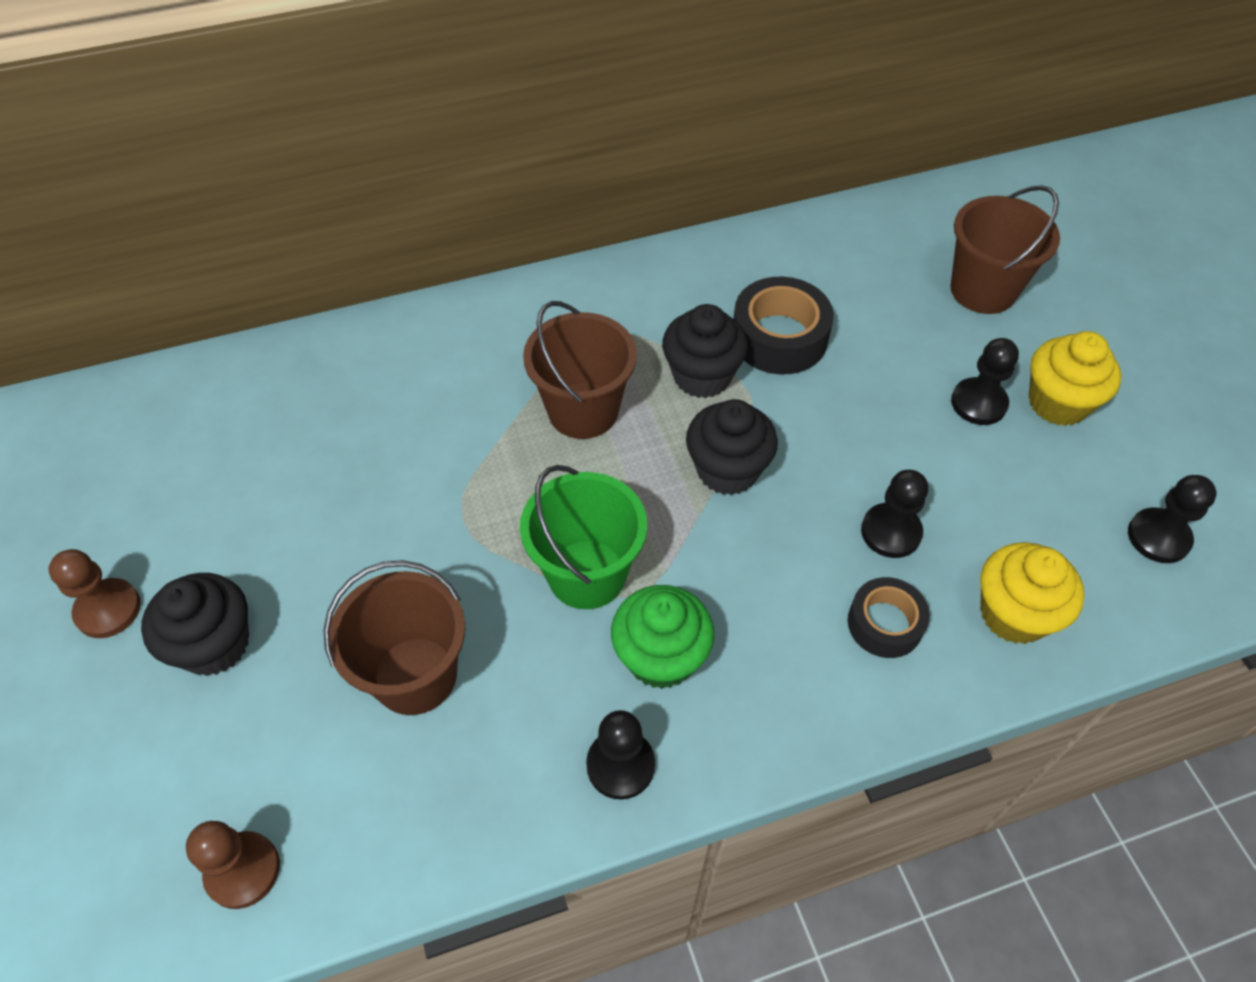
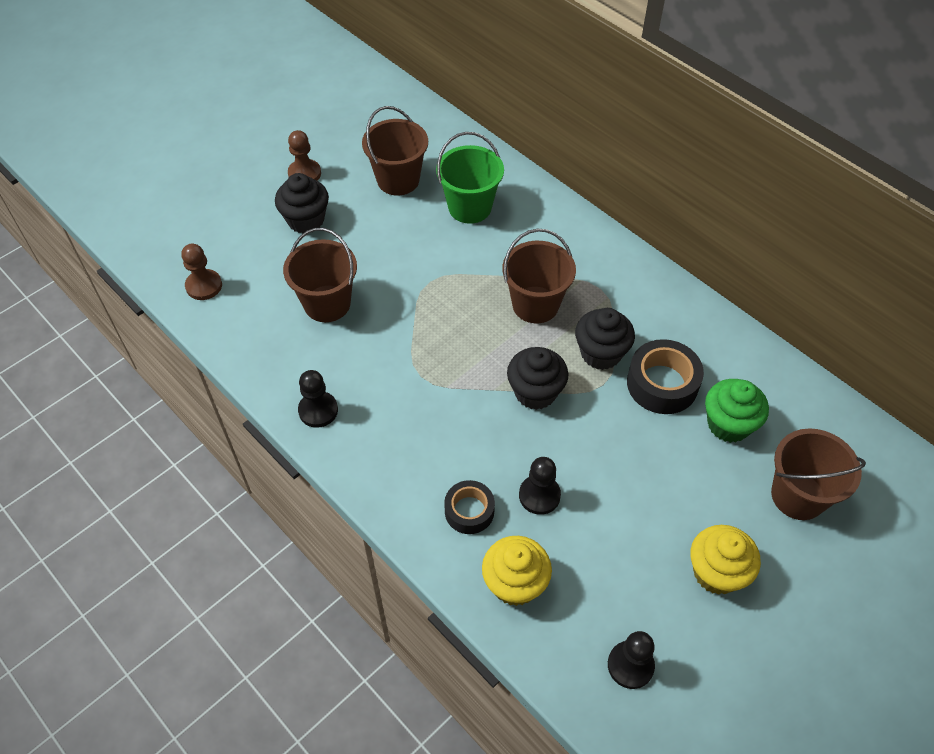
camera: 65 degrees right, 0 degrees up
green bucket [520,465,647,609] -> green bucket moved to [436,132,504,224]
green cupcake [611,585,714,689] -> green cupcake moved to [705,379,769,443]
black pawn [951,338,1019,425] -> none
none -> brown bucket [362,106,428,196]

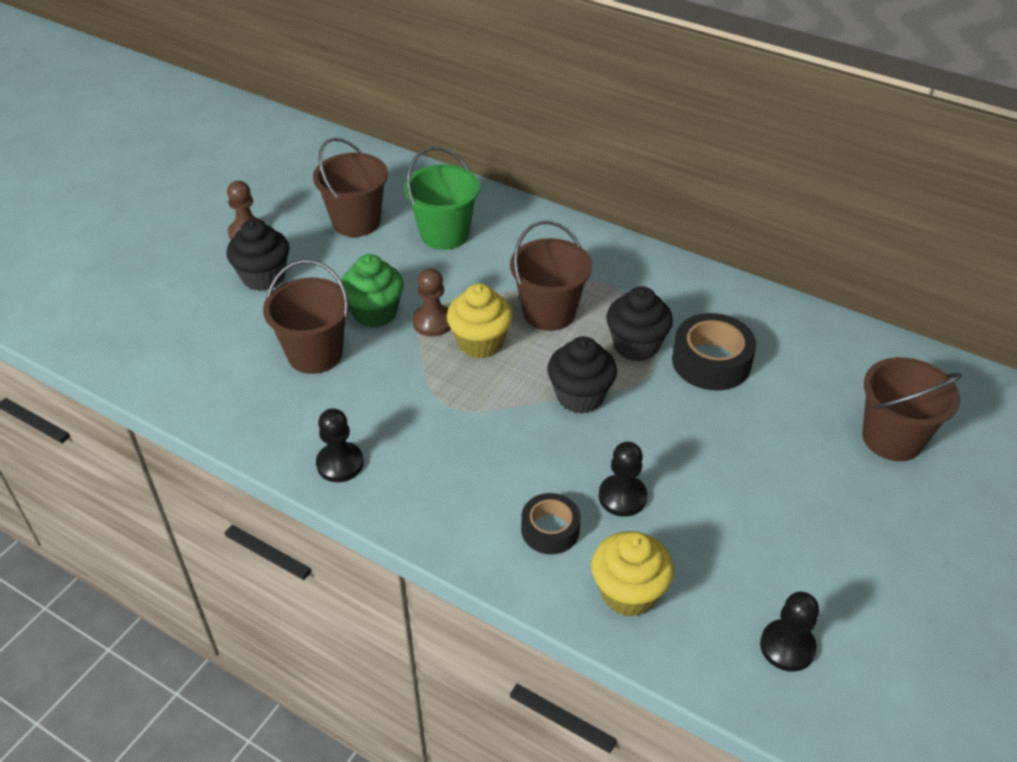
camera: 15 degrees left, 10 degrees down
brown pawn [181,244,222,300] -> brown pawn moved to [412,268,451,336]
yellow cupcake [690,525,761,595] -> yellow cupcake moved to [447,283,513,358]
green cupcake [705,379,769,443] -> green cupcake moved to [341,254,404,328]

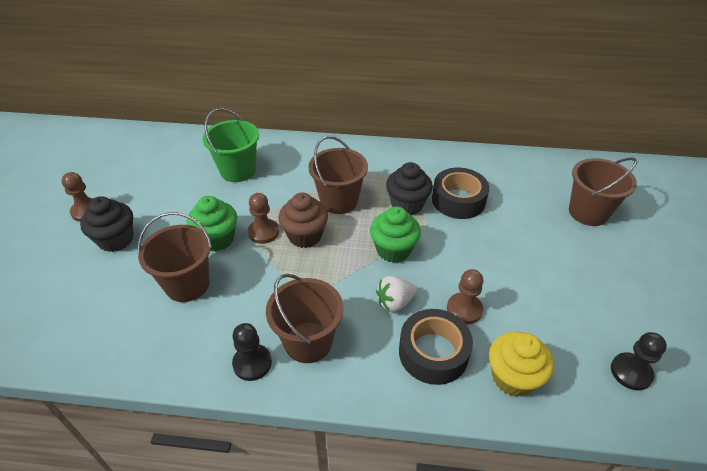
camera: 25 degrees left, 0 degrees up
brown bucket [313,137,388,237] -> brown bucket moved to [266,274,343,363]
yellow cupcake [447,283,513,358] -> brown cupcake [279,193,328,248]
black tape [521,493,581,554] -> black tape [399,309,473,385], size x1.56
black cupcake [547,336,617,414] -> green cupcake [370,206,421,263]
black pawn [599,442,647,517] -> brown pawn [447,269,484,324]
none -> white strawberry [376,276,417,312]

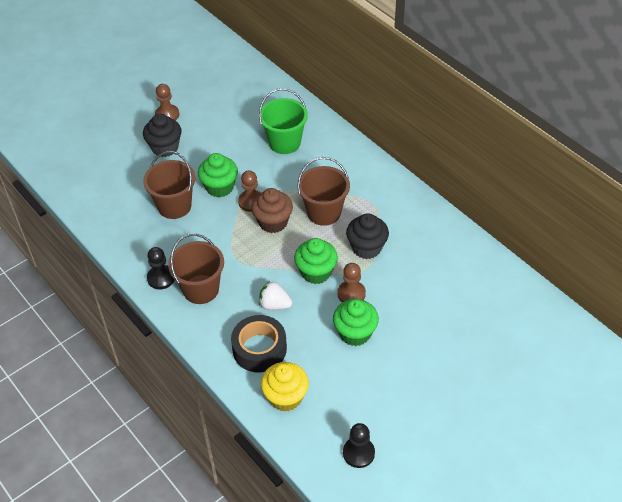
camera: 45 degrees right, 5 degrees up
black tape [432,168,489,219] -> none
brown pawn [447,269,484,324] -> brown pawn moved to [337,263,366,303]
brown bucket [569,158,637,226] -> none
none -> green cupcake [333,299,379,346]

